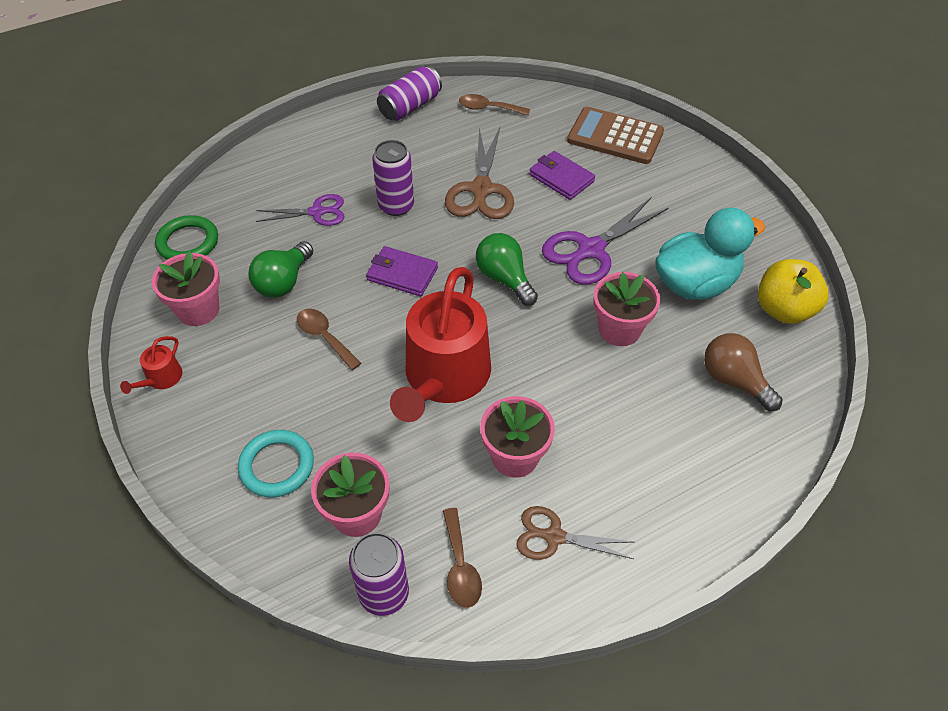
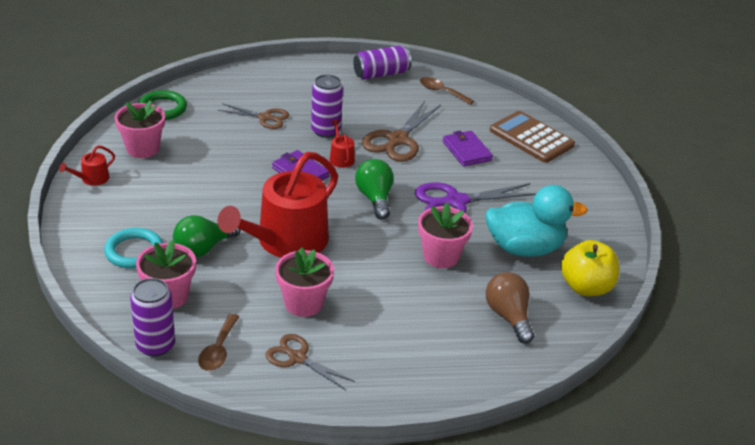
camera: 20 degrees right, 15 degrees down
green light bulb [249,241,313,298] -> green light bulb moved to [173,215,240,257]
purple scissors [256,194,344,226] -> brown scissors [218,103,289,129]
brown spoon [297,309,361,370] -> none
none -> red watering can [330,120,355,168]

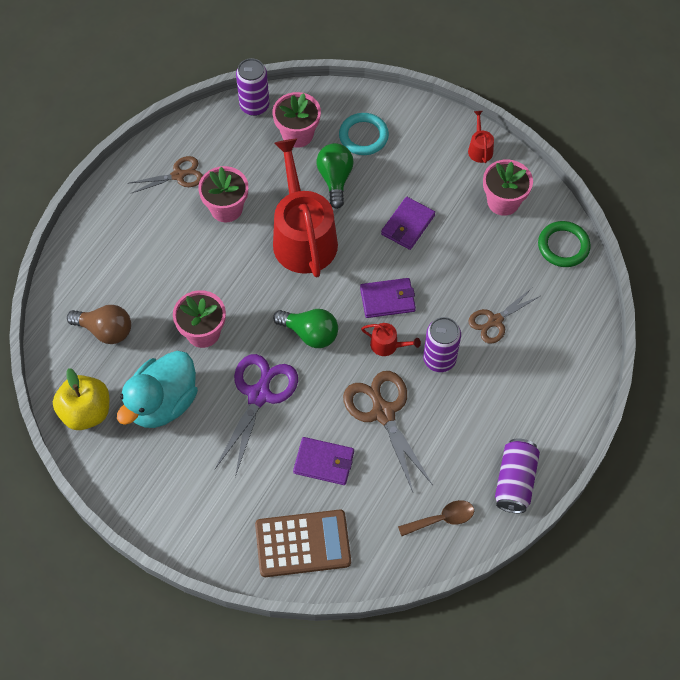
camera: 130 degrees right, 25 degrees up
brown spoon [198,314,240,371] -> none
none -> purple wallet [381,197,435,250]

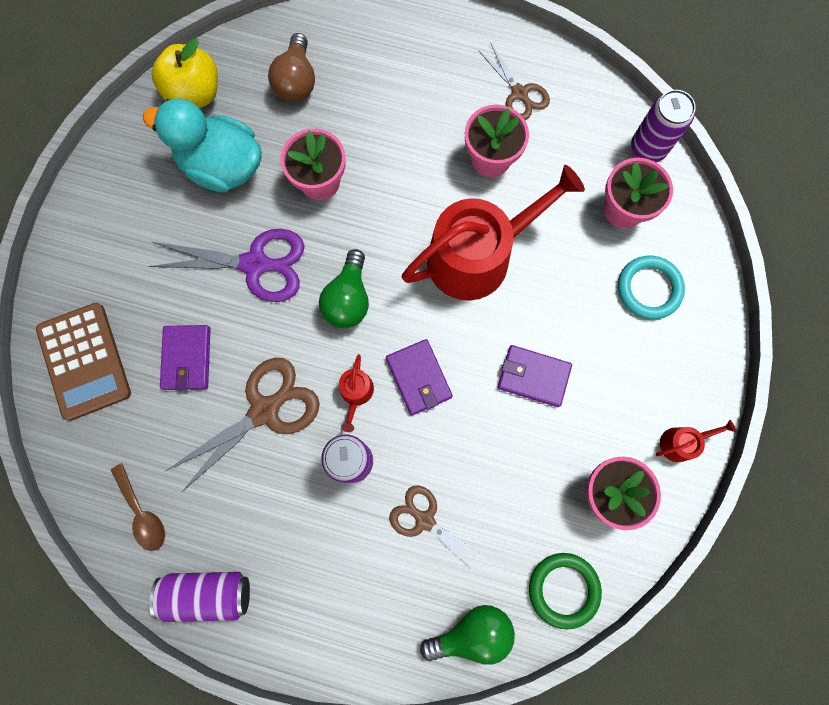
camera: 75 degrees right, 15 degrees up
green light bulb [317,143,354,209] -> green light bulb moved to [420,605,515,665]

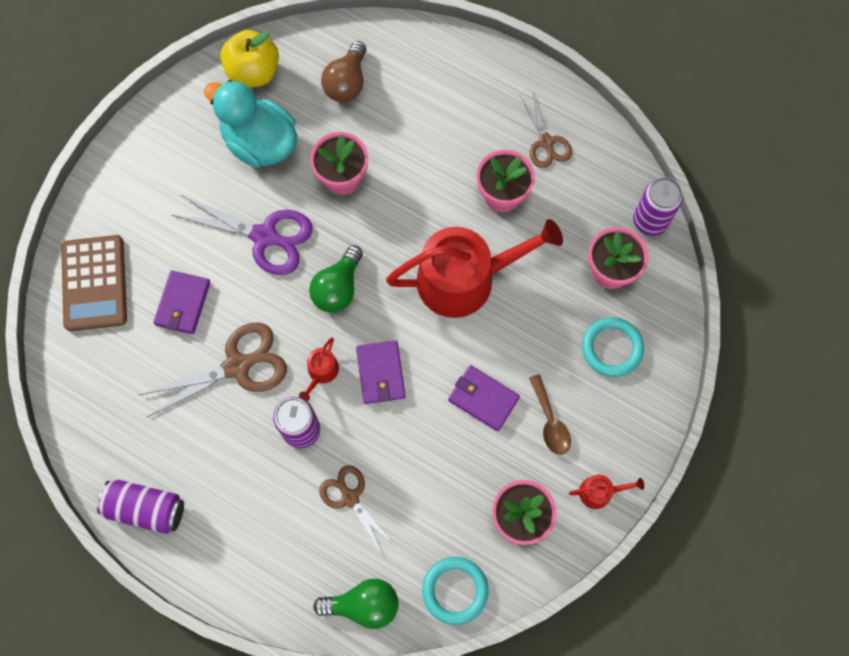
camera: 15 degrees right, 5 degrees down
brown spoon [111,463,165,551] -> brown spoon moved to [529,374,571,455]
green ring [529,553,602,630] -> turquoise ring [422,557,489,625]

